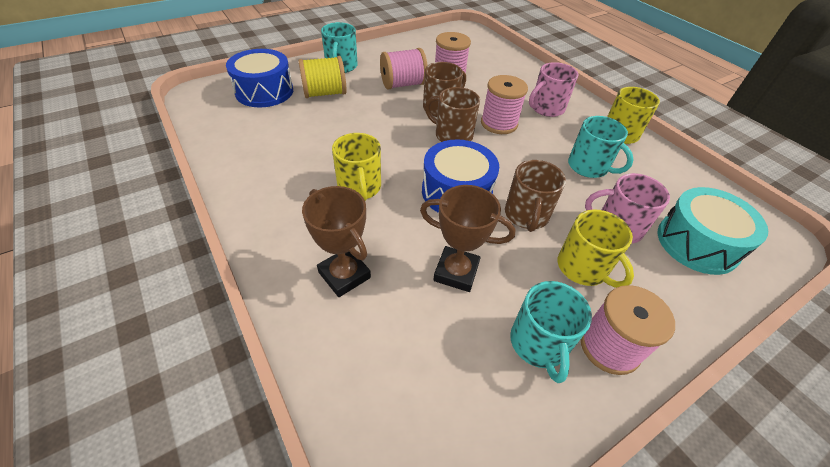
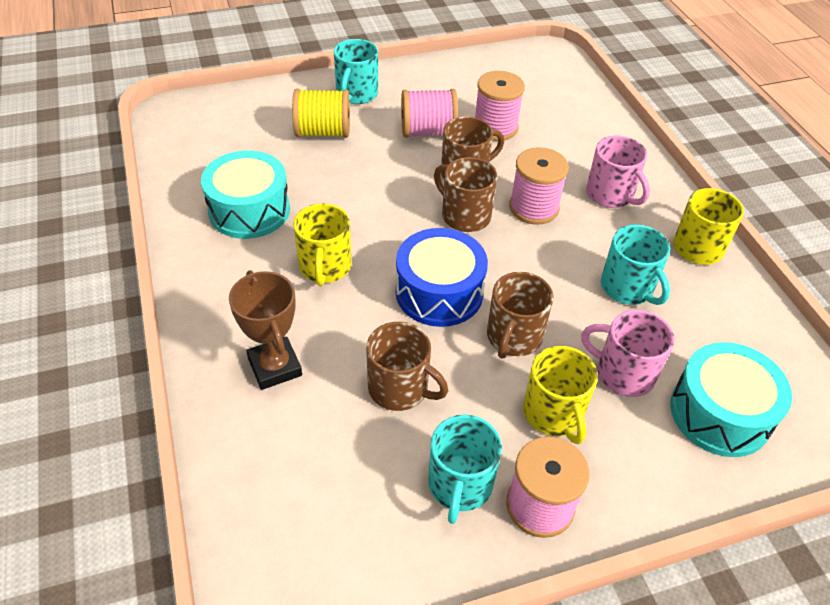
camera: 15 degrees right, 0 degrees up
blue drum [226,49,293,107] -> none
brown trophy [420,185,516,292] -> brown mug [366,322,448,411]
pink mug [529,62,579,117] -> pink mug turned 105 degrees counterclockwise [586,136,650,208]
none -> turquoise drum [201,150,290,239]

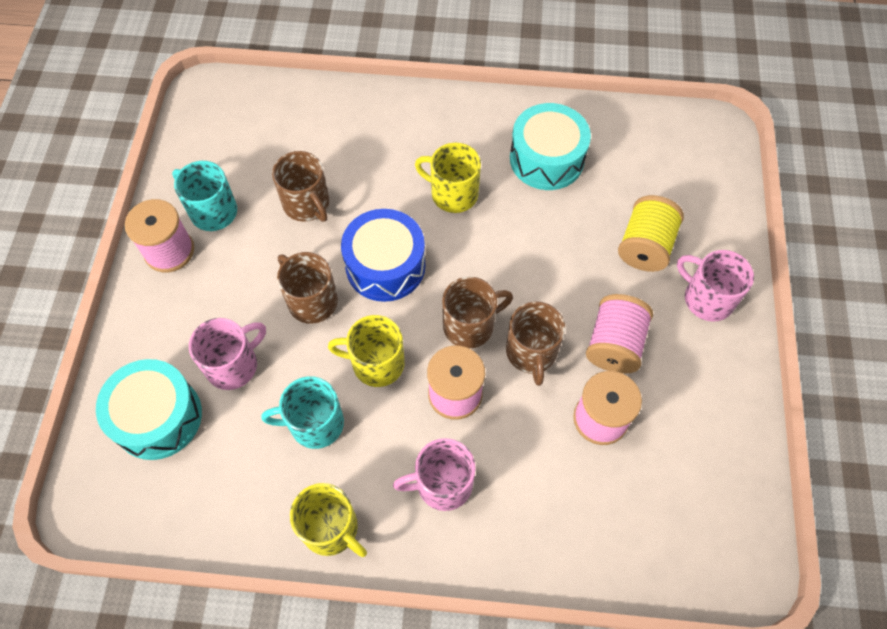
camera: 115 degrees right, 15 degrees up
brown trophy [229,270,302,390] -> none
turquoise mug [334,39,378,104] -> pink mug [677,250,754,322]
brown mug [366,322,448,411] -> brown mug turned 90 degrees counterclockwise [272,151,329,222]
yellow mug [523,346,598,444] -> yellow mug moved to [328,315,405,387]

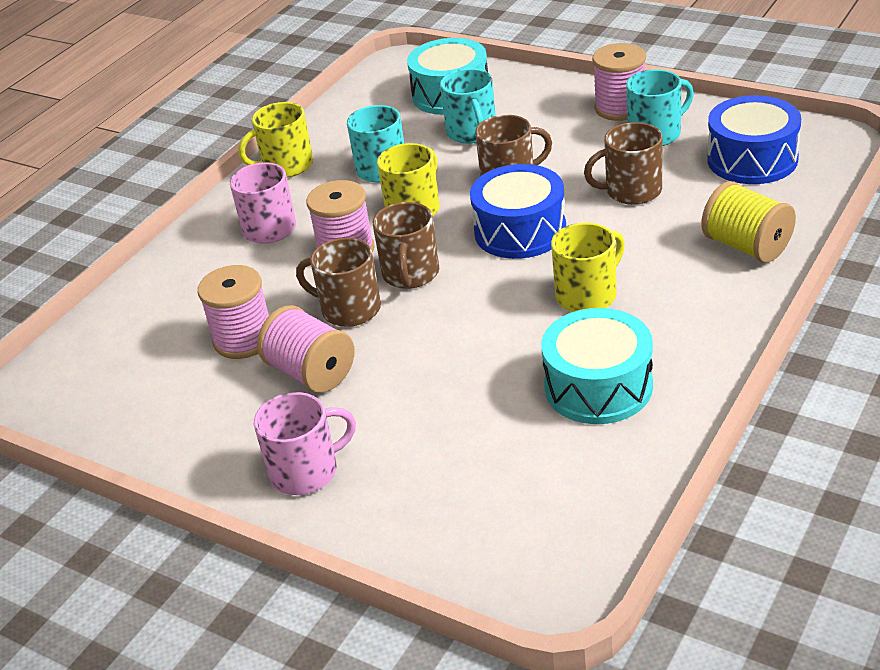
camera: 120 degrees right, 25 degrees down
pink mug [189,318,266,390] -> turquoise mug [440,68,495,144]
yellow spool [618,195,684,272] -> yellow spool moved to [701,181,796,263]
none -> blue drum [708,95,801,184]

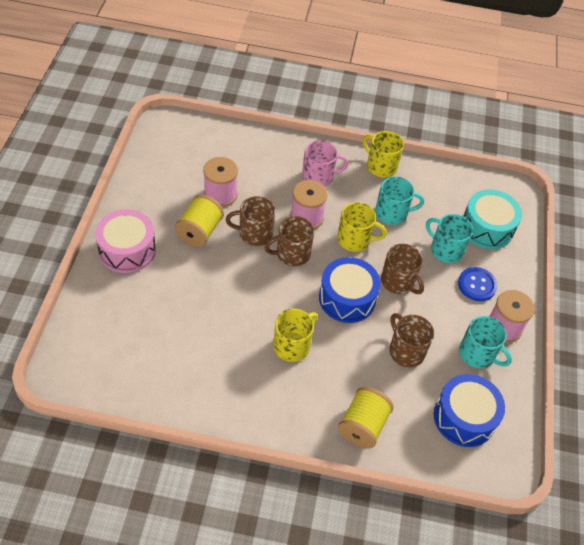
camera: 60 degrees right, 15 degrees up
pink mug [254,392,356,495] -> pink drum [95,209,156,273]
pink spool [257,305,355,393] -> yellow spool [175,195,224,247]
brown mug [296,238,381,327] -> brown mug turned 90 degrees counterclockwise [226,196,275,246]
turquoise mug [440,68,495,144] -> turquoise mug turned 75 degrees clockwise [426,214,473,263]
turquoise drum [541,308,653,424] -> none
yellow mug [551,223,625,312] -> yellow mug turned 75 degrees counterclockwise [274,309,318,362]
none -> blue button [458,267,498,301]

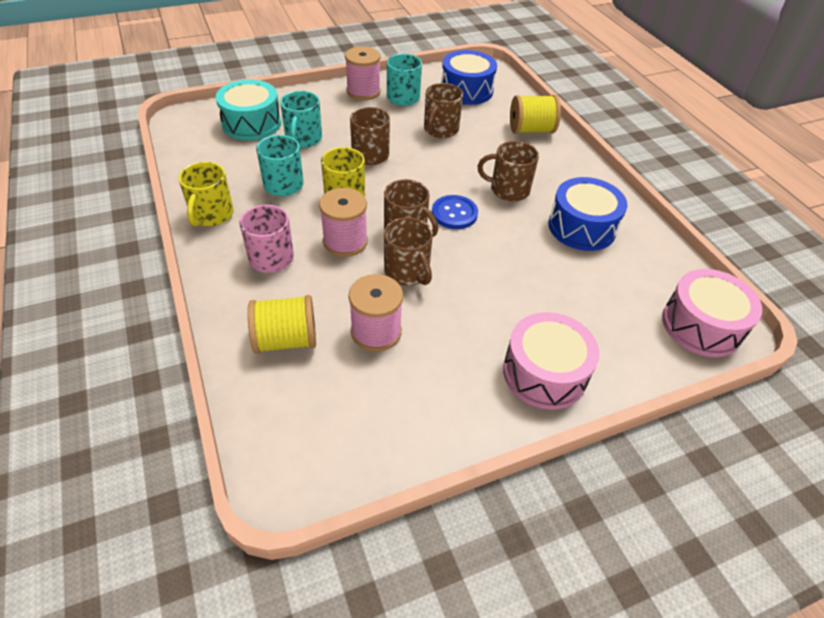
camera: 120 degrees left, 5 degrees down
yellow spool [175,195,224,247] -> yellow spool moved to [248,295,316,354]
yellow mug [274,309,318,362] -> brown mug [478,141,539,201]
blue drum [319,257,381,323] -> blue drum moved to [548,177,627,251]
blue button [458,267,498,301] -> blue button moved to [432,195,478,229]
none -> pink drum [662,269,762,357]

